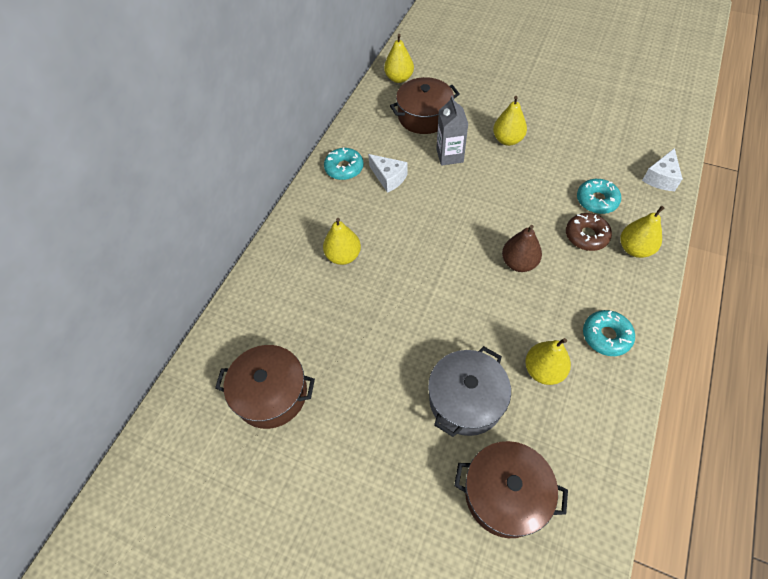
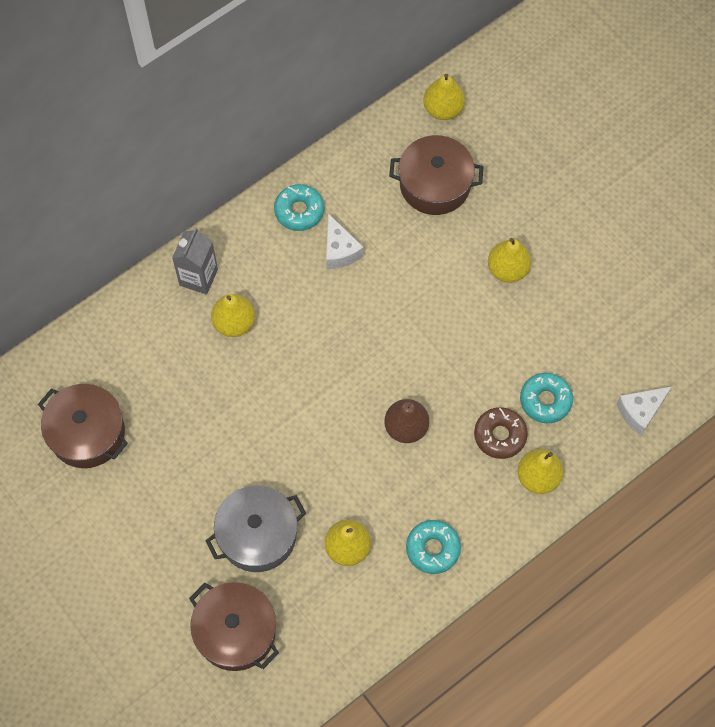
camera: 25 degrees right, 10 degrees up
grey carton [436,95,468,166] -> grey carton moved to [172,227,218,295]

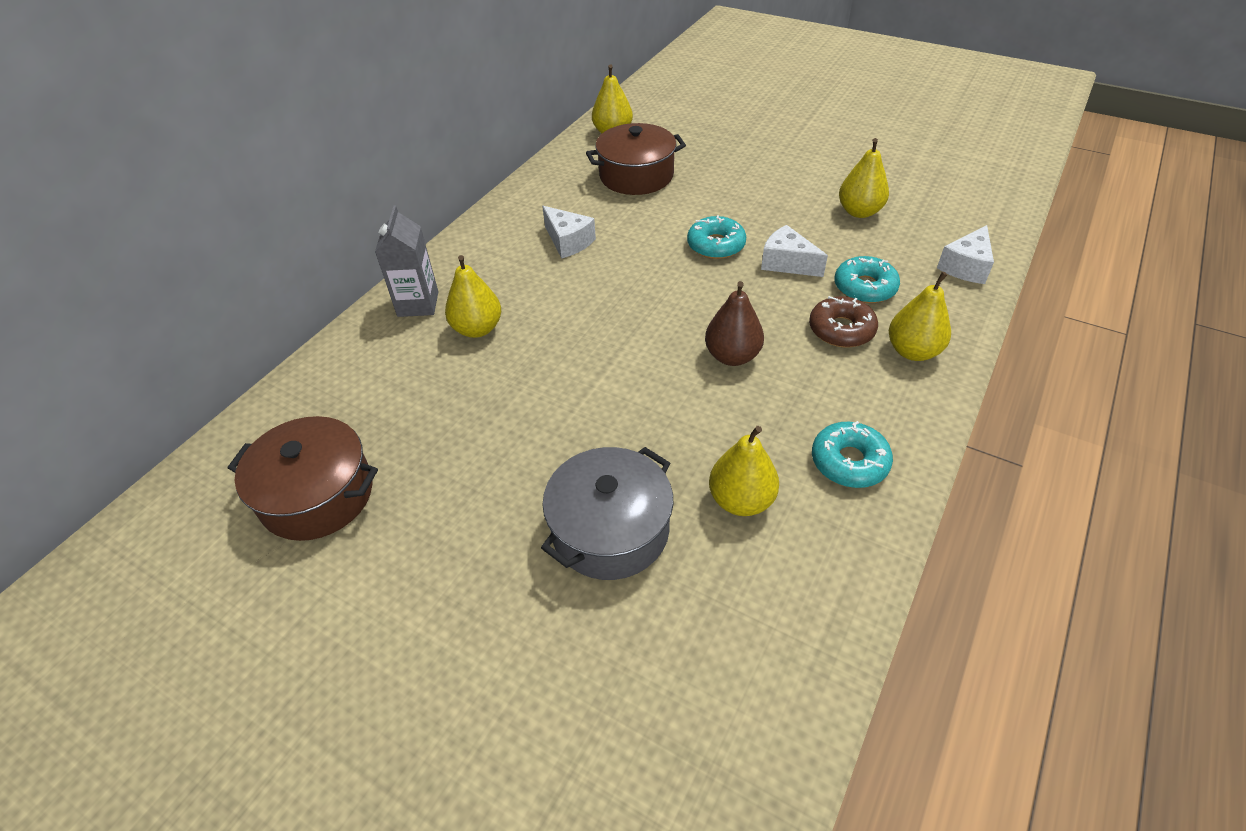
camera: 20 degrees left, 20 degrees down
brown pot [189,582,279,671] -> none
turquoise donut [274,184,324,231] -> turquoise donut moved to [687,215,746,259]
yellow pear [488,238,531,283] -> yellow pear moved to [839,138,889,218]
none -> white cheese [761,225,828,277]

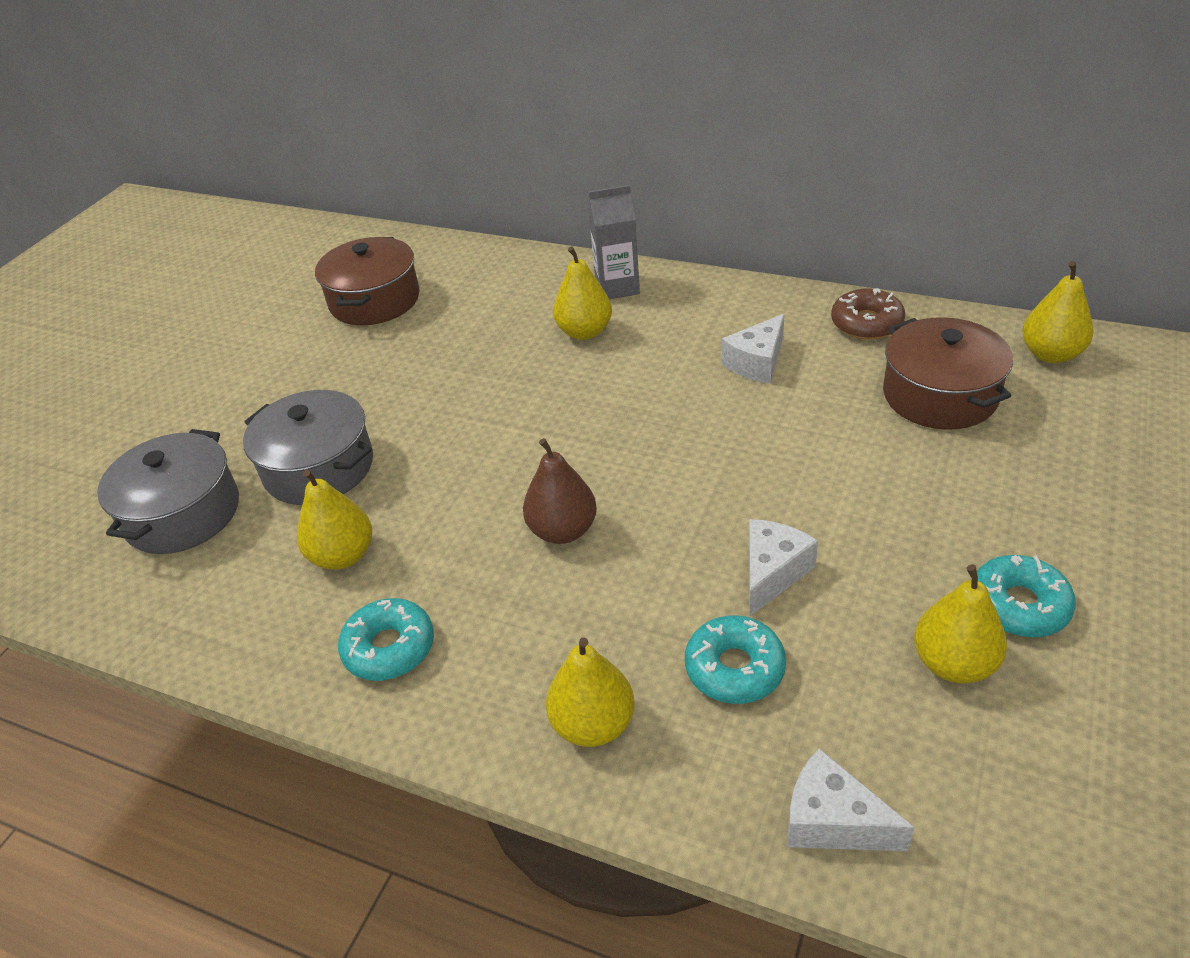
camera: 85 degrees right, 5 degrees down
turquoise donut [687,215,746,259] -> turquoise donut moved to [977,555,1076,637]
brown donut [809,296,878,347] -> brown donut moved to [831,288,906,340]
none -> grey pot [97,429,239,554]

